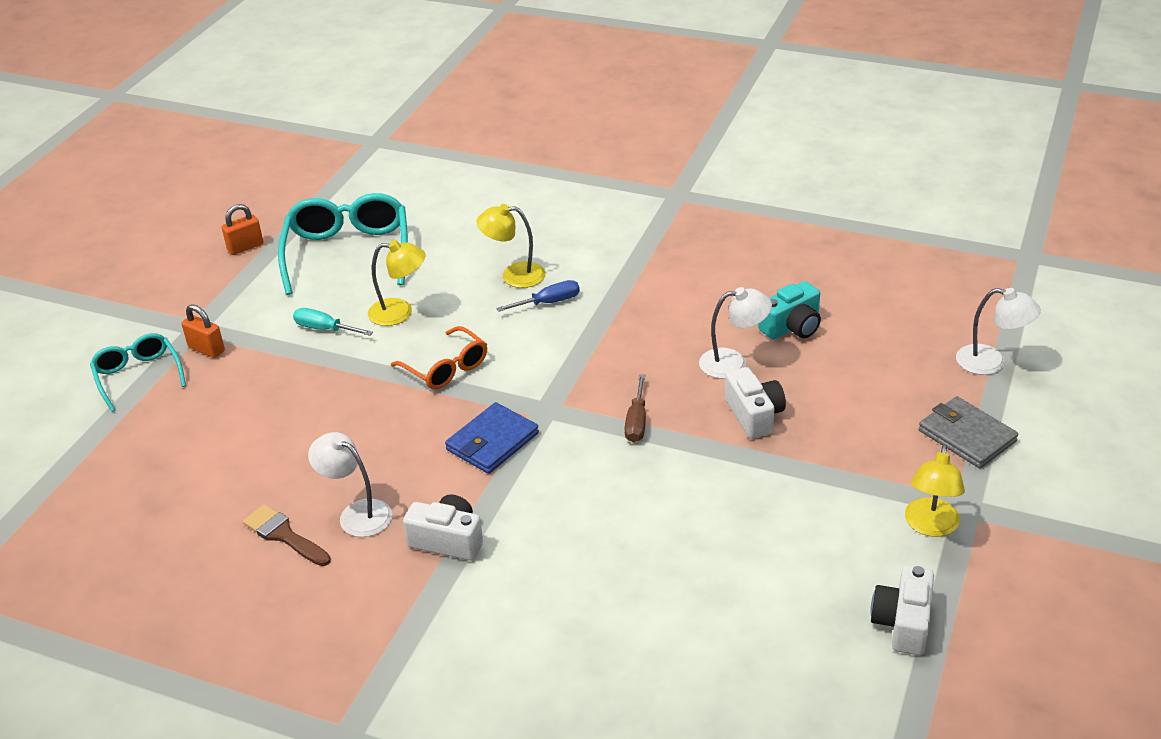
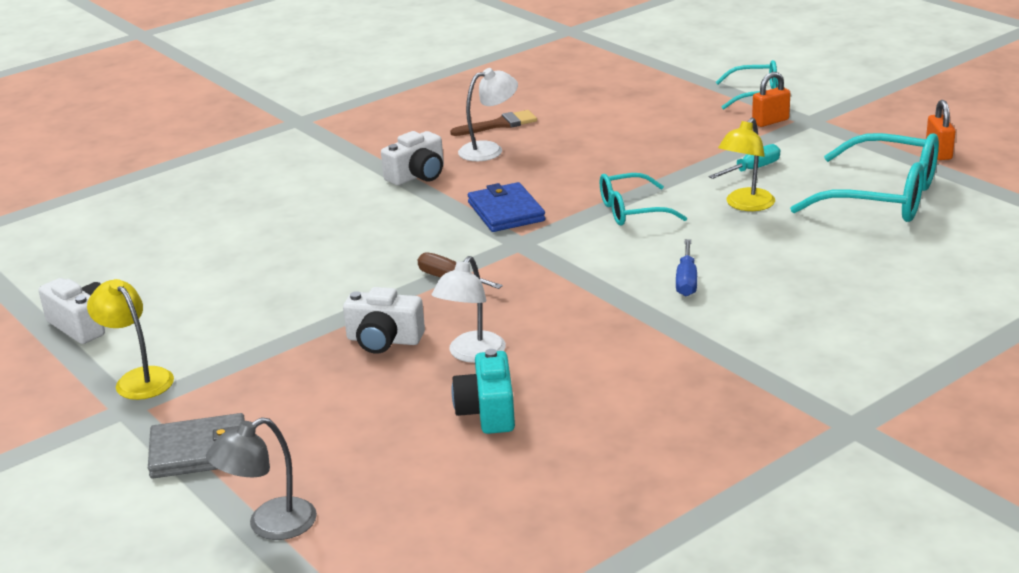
camera: 120 degrees right, 10 degrees down
orange glasses [391,326,487,390] -> turquoise glasses [600,173,687,226]
yellow lamp [476,204,546,288] -> none
white lamp [956,288,1041,375] -> grey lamp [206,417,317,540]

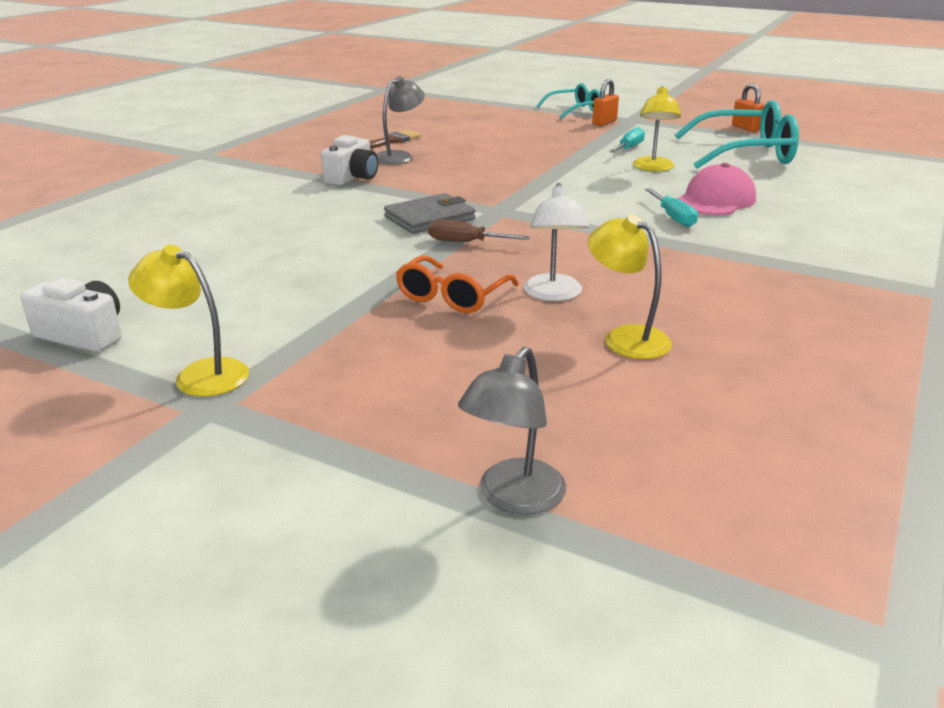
camera: 25 degrees left, 0 degrees up
grey wallet [148,413,244,479] -> grey wallet moved to [384,193,476,234]
white camera [343,287,425,354] -> orange glasses [396,256,519,313]
turquoise camera [451,349,515,434] -> yellow lamp [588,215,672,359]
white lamp [458,68,518,161] -> grey lamp [377,76,425,165]
blue wallet [468,182,545,232] -> none
turquoise glasses [600,173,687,226] -> none
blue screwdriver [676,239,697,296] -> turquoise screwdriver [645,188,698,227]
none -> pink cap [677,163,756,215]

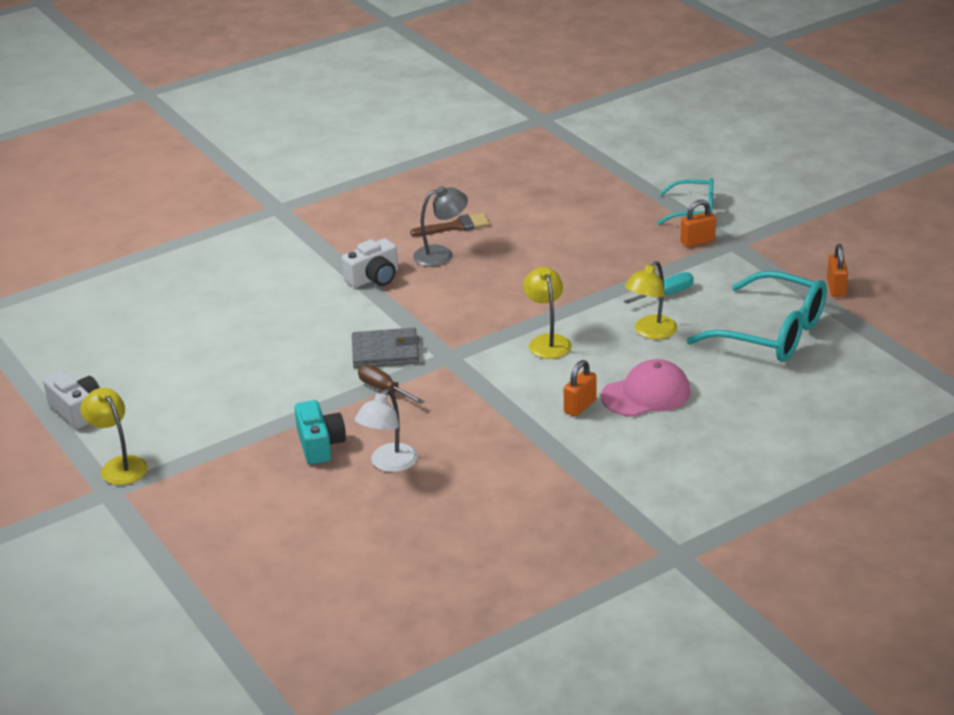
camera: 30 degrees right, 5 degrees up
orange glasses [396,256,519,313] -> turquoise camera [294,400,346,465]
grey lamp [458,347,566,515] -> none
yellow lamp [588,215,672,359] -> yellow lamp moved to [523,267,572,359]
turquoise screwdriver [645,188,698,227] -> orange padlock [564,360,597,417]

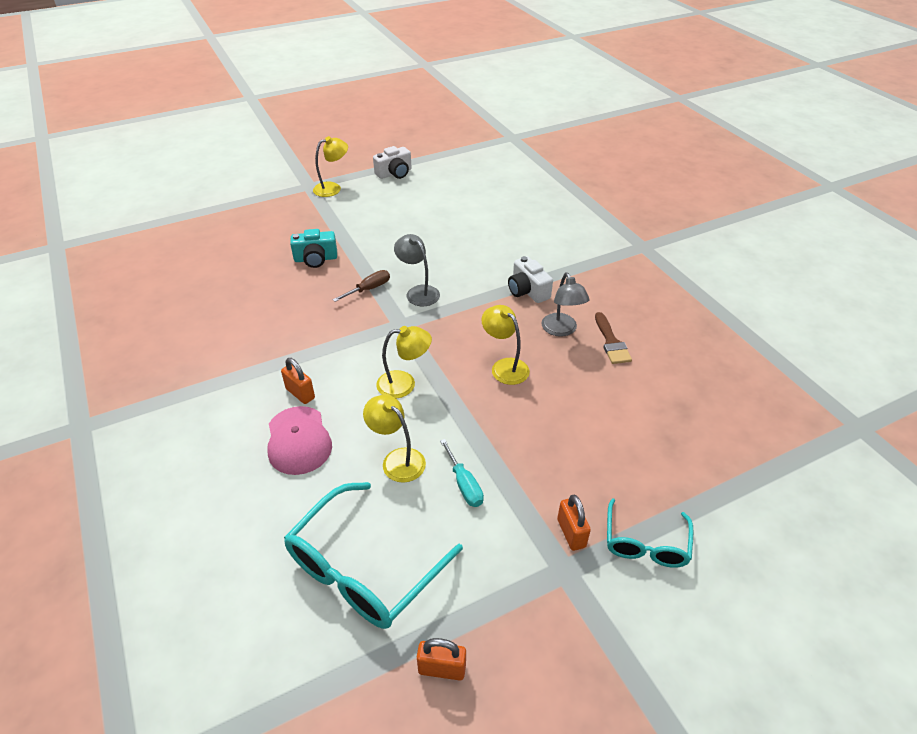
camera: 95 degrees right, 10 degrees up
grey wallet [352,328,419,368] -> grey lamp [394,234,440,306]
white lamp [355,389,418,472] -> none
none -> yellow lamp [481,305,530,385]

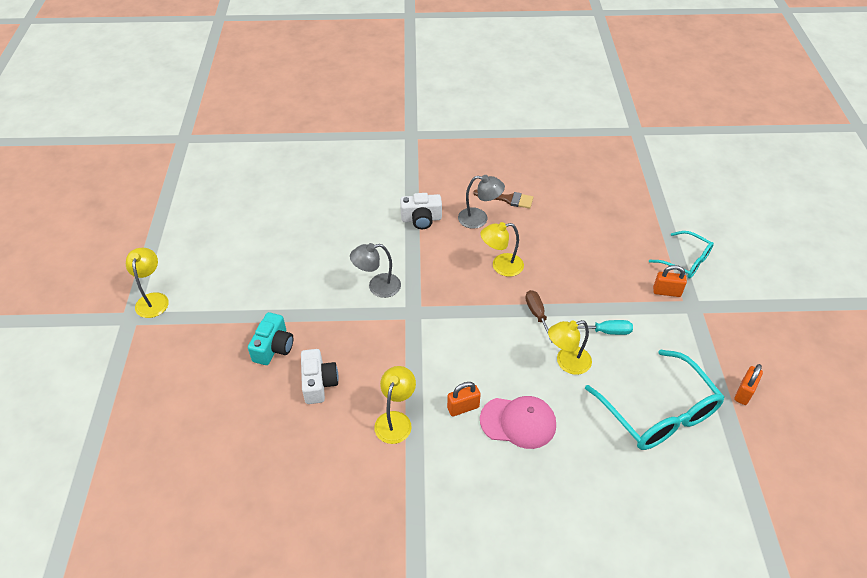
camera: 65 degrees left, 5 degrees up
brown screwdriver [333,270,390,302] -> brown screwdriver moved to [525,290,553,343]
white camera [373,146,412,179] -> white camera moved to [301,349,339,404]
yellow lamp [376,326,432,398] -> yellow lamp moved to [374,366,416,444]

